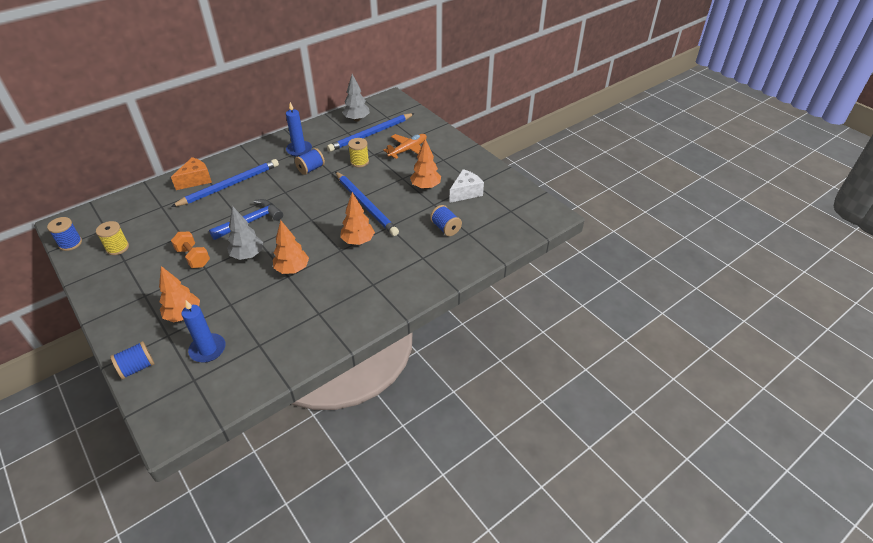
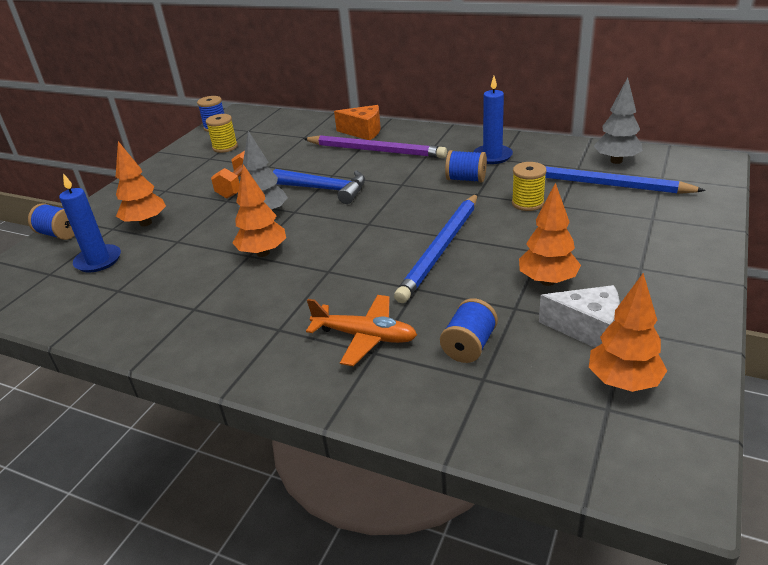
camera: 65 degrees right, 10 degrees down
blue pencil [171,159,279,207] -> purple pencil [303,135,447,158]
orange tree [340,192,375,245] -> orange tree moved to [589,273,667,392]
orange plane [383,134,427,159] -> orange plane moved to [306,295,417,366]

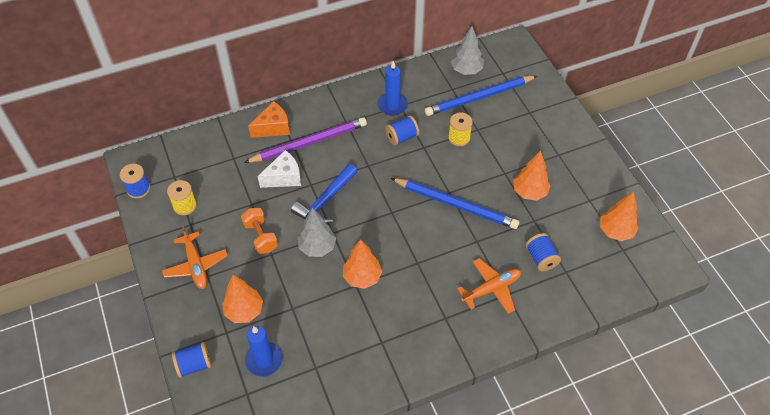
camera: 50 degrees left, 20 degrees up
blue hammer [273,169,365,204] -> blue hammer turned 150 degrees clockwise [291,164,358,224]
blue pencil [394,194,478,303] -> blue pencil turned 45 degrees counterclockwise [391,178,519,229]
white cheese [539,285,620,348] -> white cheese moved to [258,150,301,188]
none -> orange plane [162,226,228,289]

